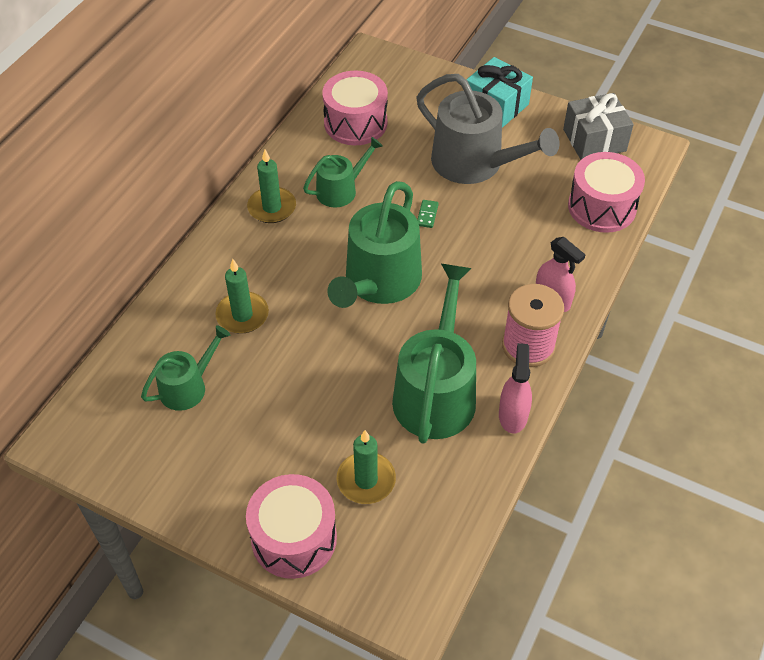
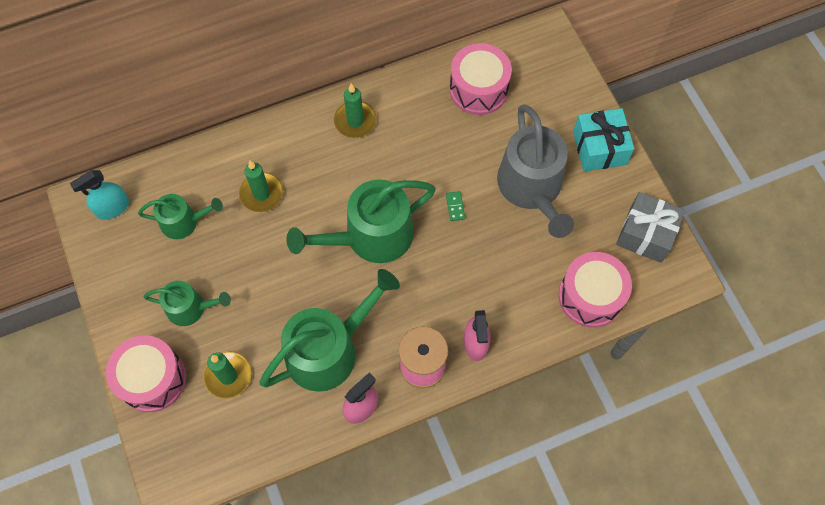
camera: 40 degrees right, 15 degrees up
green watering can [303,137,383,207] -> green watering can moved to [144,281,231,326]
green domino [417,200,439,228] -> green domino turned 60 degrees counterclockwise [446,191,465,221]
none -> turquoise spray bottle [70,170,129,220]

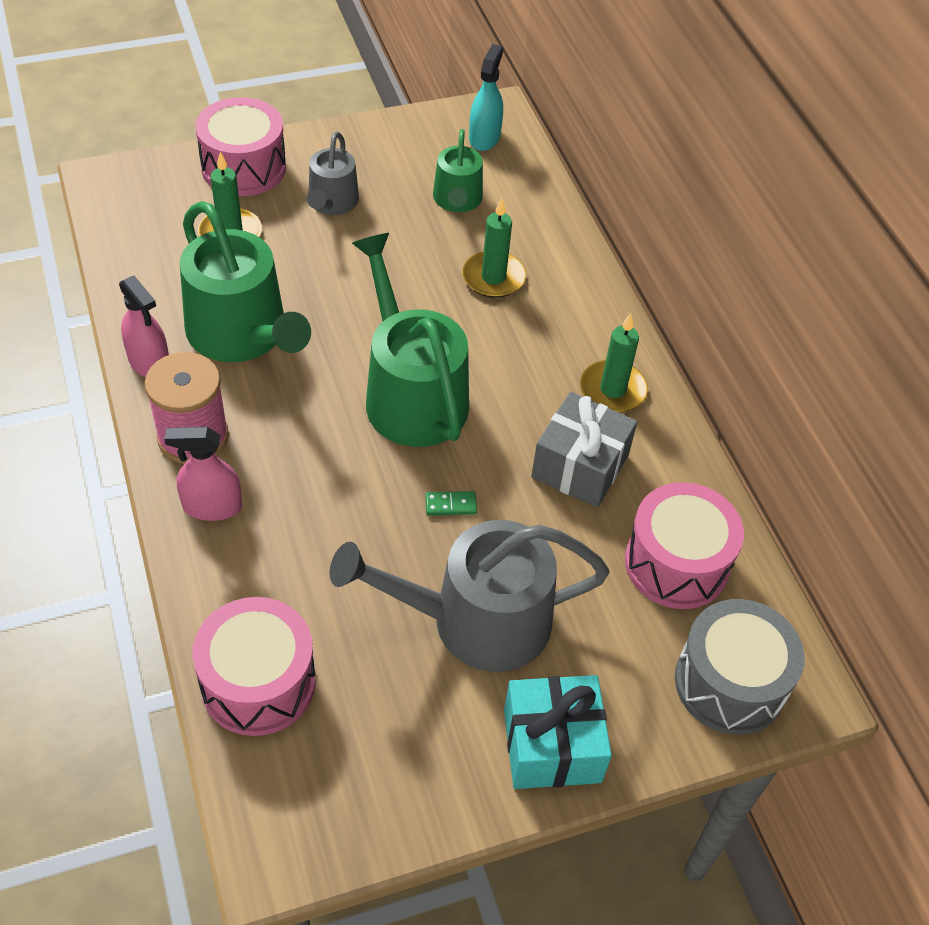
camera: 90 degrees right, 15 degrees down
turquoise spray bottle [70,170,129,220] -> turquoise spray bottle turned 45 degrees clockwise [469,44,503,151]
green watering can [144,281,231,326] -> grey watering can [307,131,359,215]
grey gift [616,192,685,263] -> grey gift moved to [531,392,637,508]
none -> grey drum [675,599,804,735]

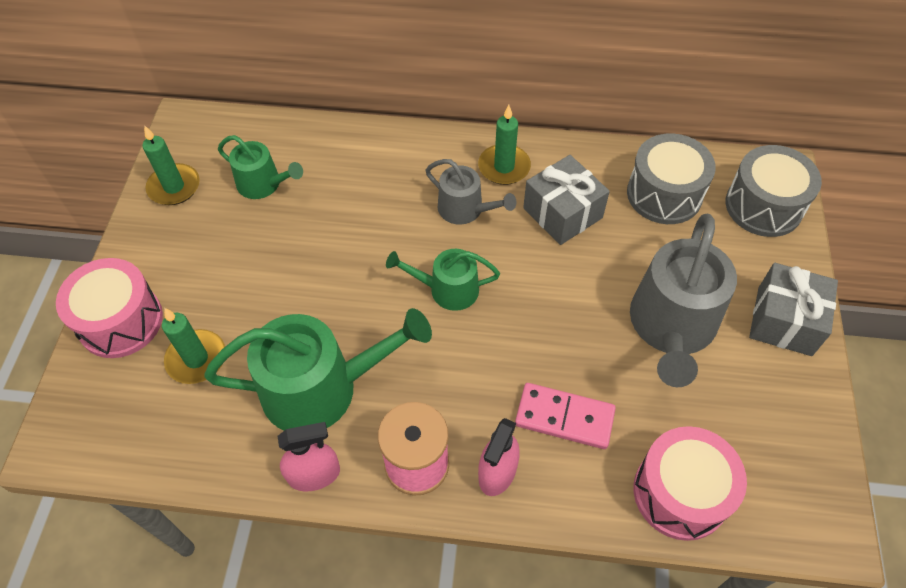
camera: 60 degrees left, 5 degrees up
grey watering can [307,131,359,215] -> grey watering can moved to [425,159,517,225]
green watering can [352,233,469,447] -> green watering can [386,249,500,311], size x0.55
green domino [425,491,477,516] -> none
green candle [462,198,526,298] -> green candle moved to [142,125,200,205]
turquoise spray bottle [469,44,503,151] -> none
turquoise gift [504,675,612,789] -> grey gift [749,263,838,356]
pink drum [625,482,744,609] -> grey drum [627,133,716,224]
none -> pink domino [515,383,616,449]

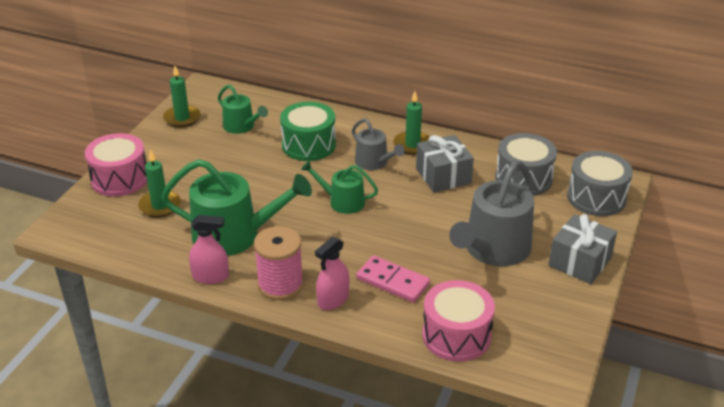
camera: 15 degrees right, 20 degrees down
none -> green drum [280,102,336,161]

